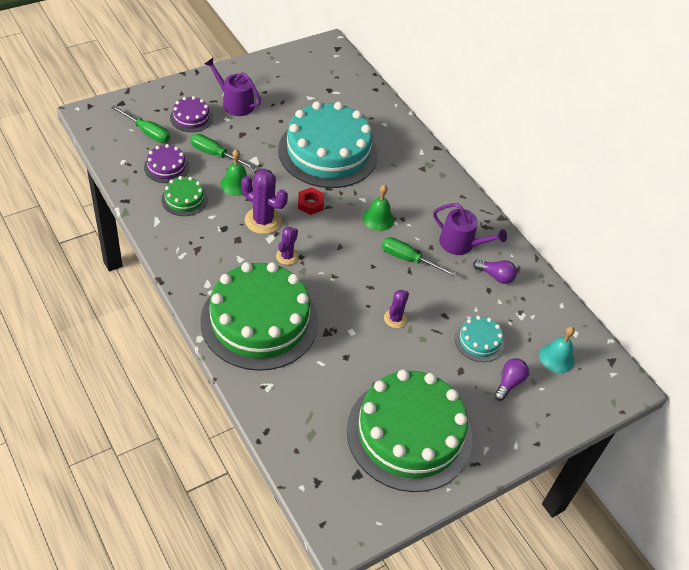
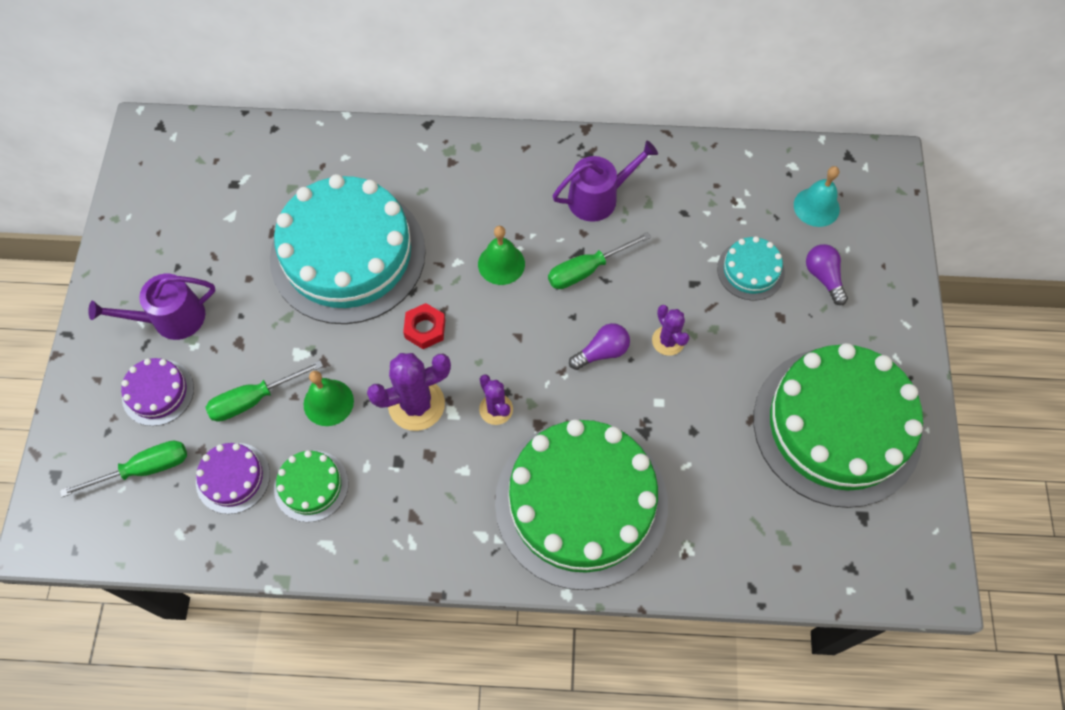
camera: 50 degrees left, 15 degrees up
purple light bulb [473,259,517,284] -> purple light bulb moved to [569,323,630,370]

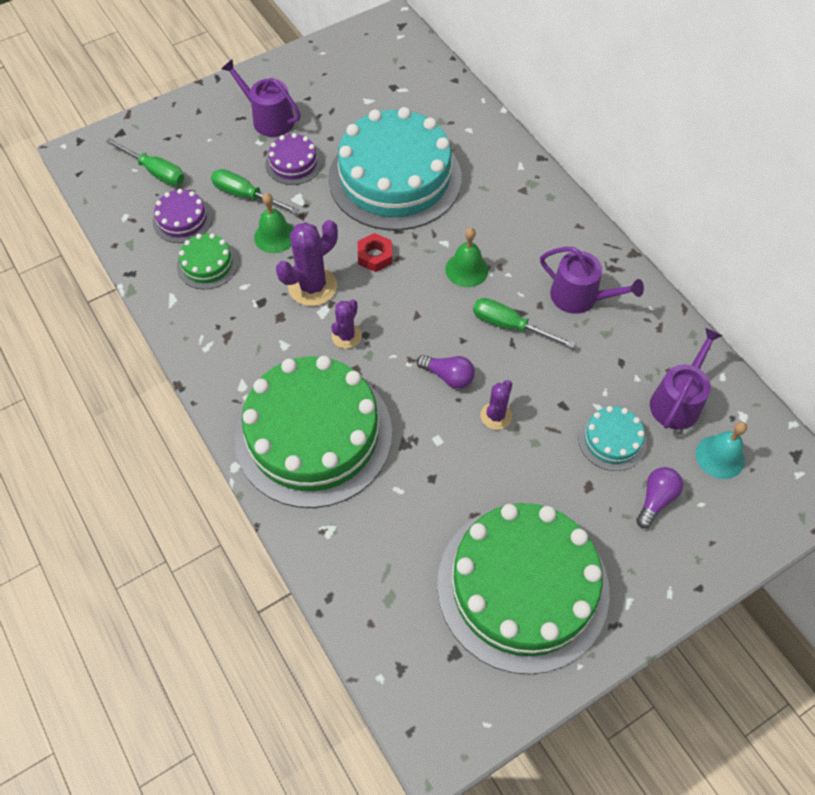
camera: 55 degrees right, 5 degrees down
purple cake [121,358,194,426] -> purple cake moved to [265,133,322,185]
purple cactus [367,353,451,431] -> purple cactus turned 75 degrees counterclockwise [276,220,338,306]
none -> purple watering can [650,328,723,430]

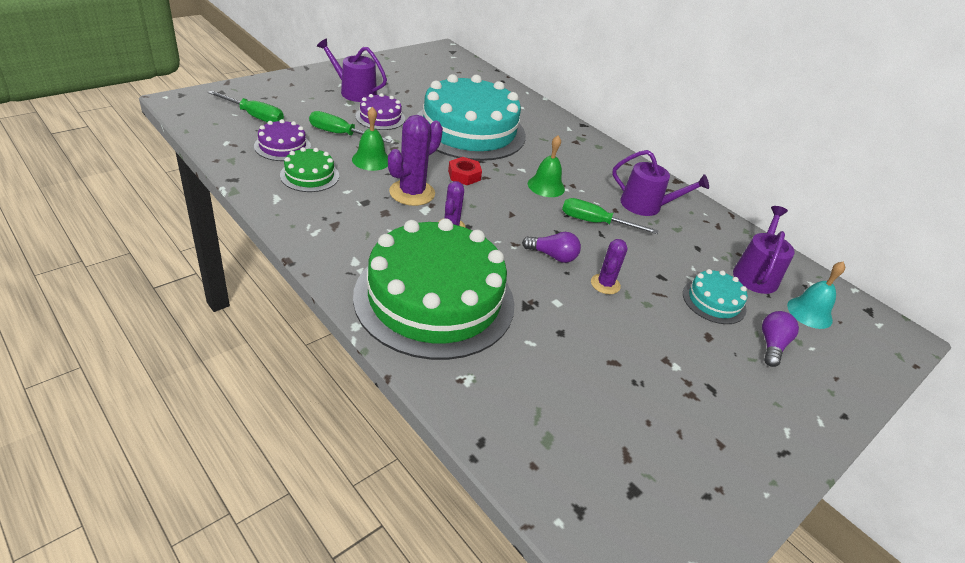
camera: 15 degrees left, 20 degrees down
green cake [437,503,610,675] -> none

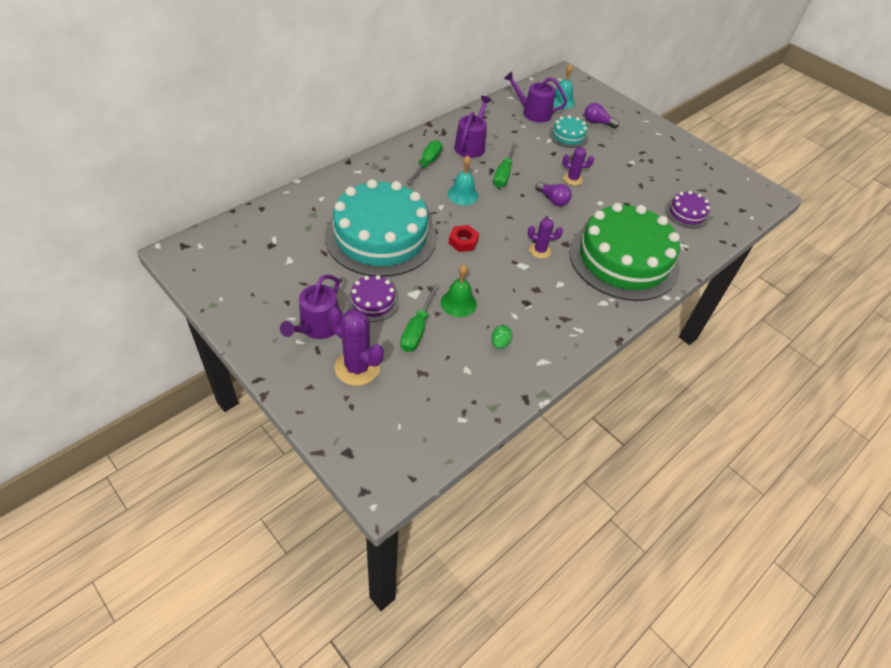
camera: 90 degrees left, 10 degrees up
green screwdriver [208,90,284,122] -> green screwdriver moved to [406,140,442,184]
purple cake [254,119,311,161] -> purple cake moved to [665,191,710,228]
green cake [280,147,339,192] -> green egg [491,325,513,349]
purple cactus [388,115,443,206] -> purple cactus moved to [328,307,384,386]
purple light bulb [522,232,581,263] -> purple light bulb turned 120 degrees clockwise [535,182,572,206]
green bell [528,135,565,197] -> turquoise bell [447,155,479,205]

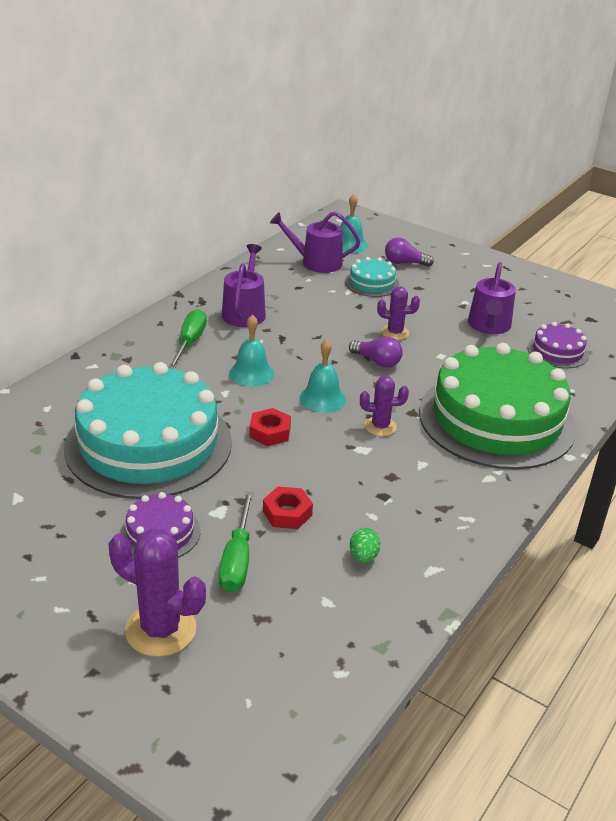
camera: 10 degrees left, 15 degrees down
purple watering can [280,275,340,339] -> purple watering can moved to [468,262,516,334]
green bell [441,264,477,317] -> red nut [263,486,313,529]
green screwdriver [493,142,517,188] -> none
none -> turquoise bell [299,339,346,413]

